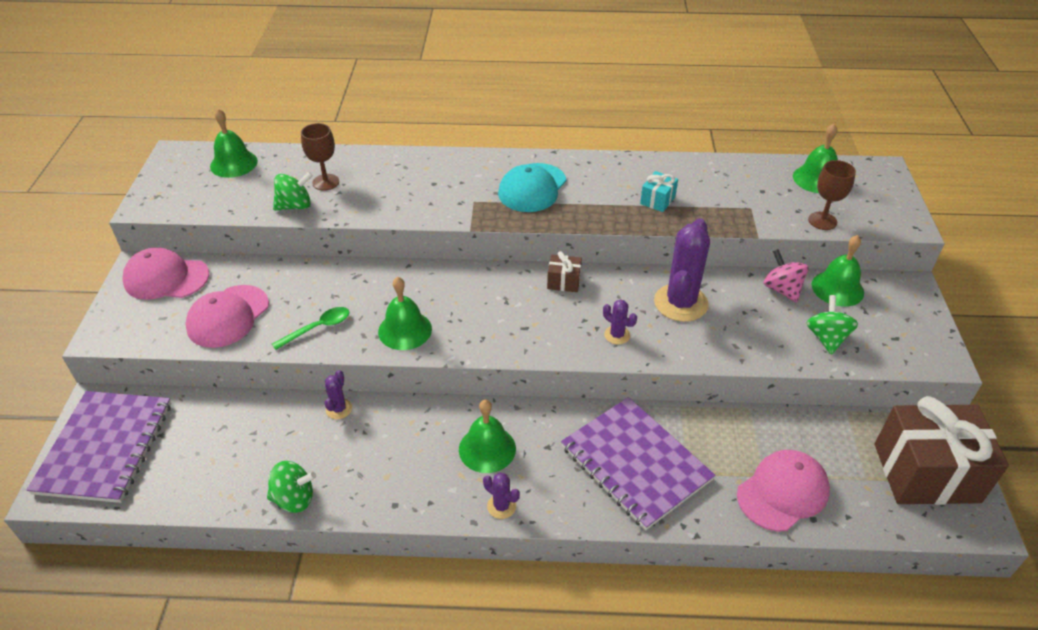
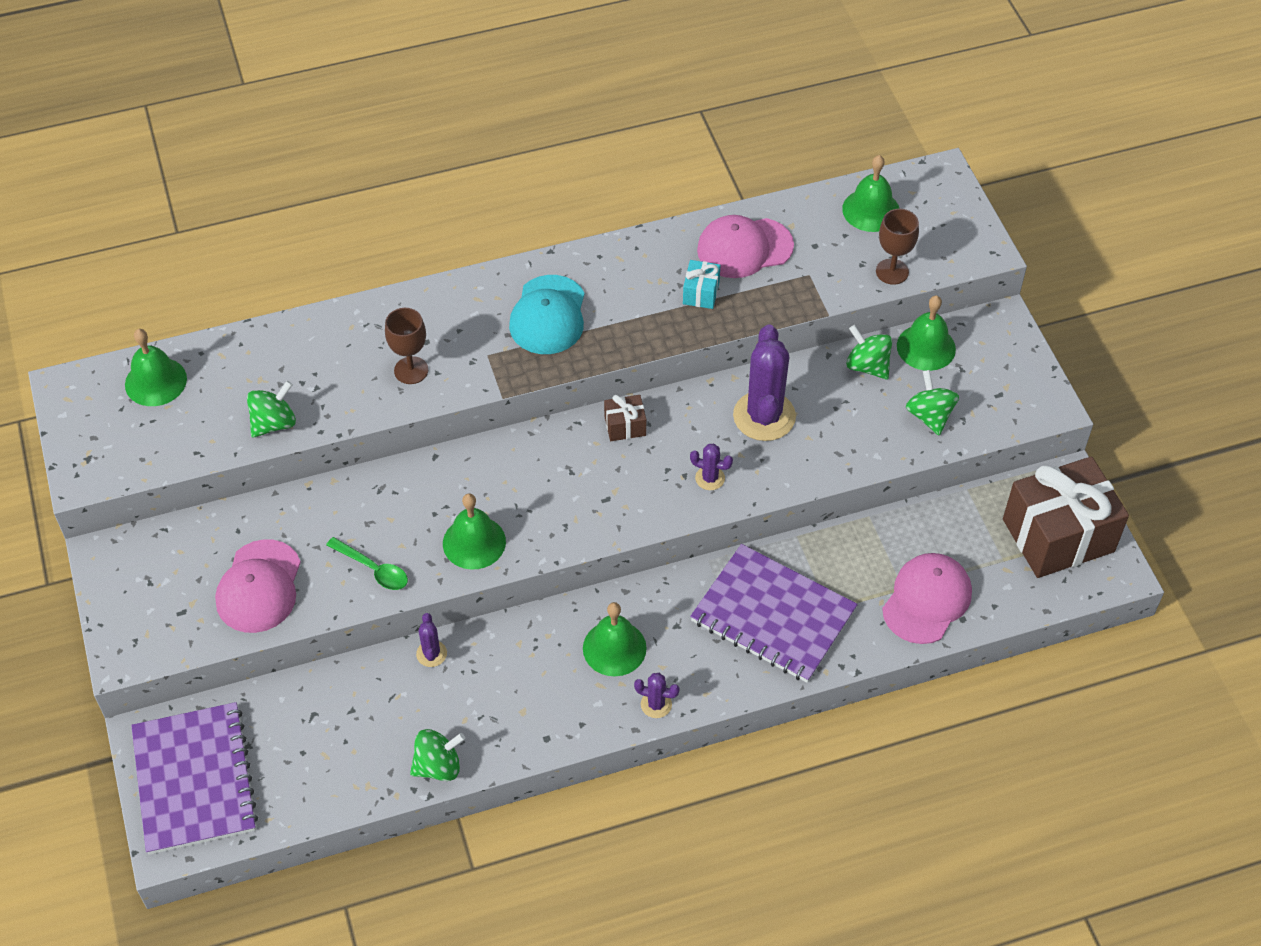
camera: 20 degrees left, 10 degrees up
pink cap [122,247,209,299] -> pink cap moved to [697,215,794,278]
green spoon [272,307,349,350] -> green spoon turned 90 degrees clockwise [326,537,408,590]
brown goblet [301,123,339,191] -> brown goblet moved to [385,308,428,384]
pink spinning top [764,249,809,302] -> green spinning top [846,325,892,380]

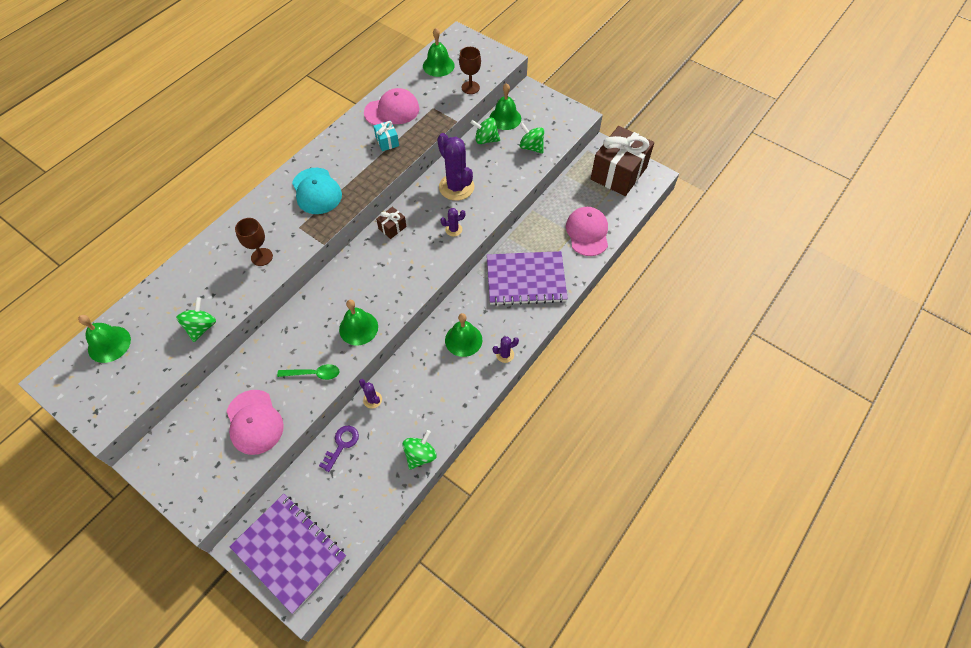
camera: 35 degrees left, 5 degrees up
pink cap [697,215,794,278] -> pink cap turned 150 degrees counterclockwise [364,88,419,125]
none -> purple key [319,426,359,472]

